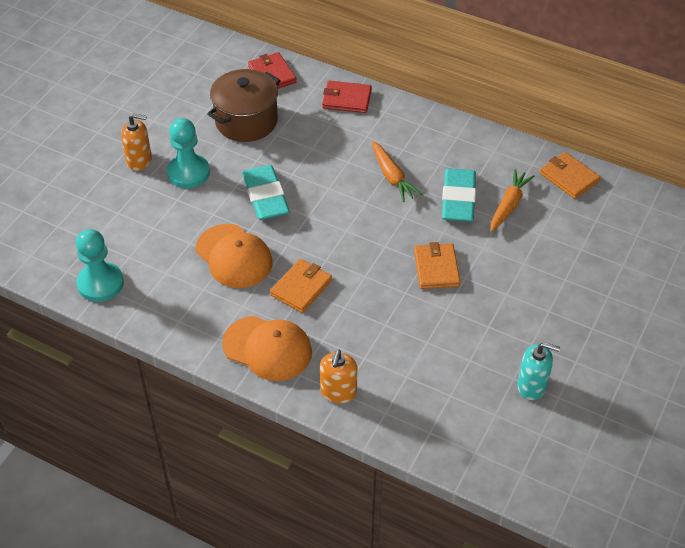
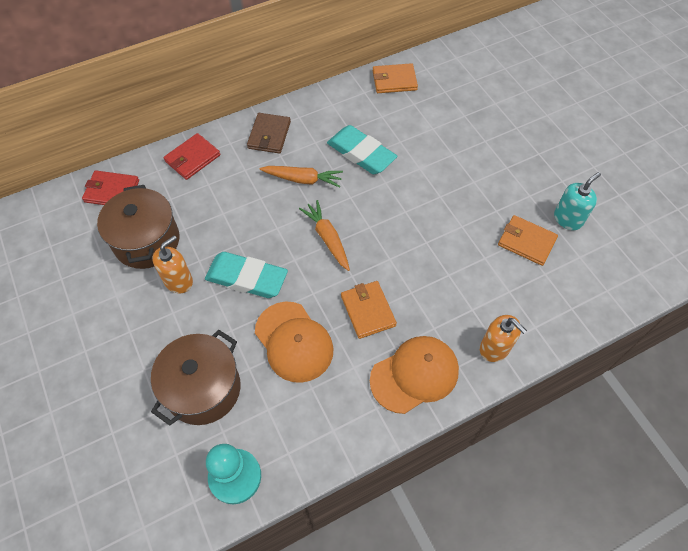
camera: 55 degrees left, 10 degrees up
orange soap dispenser [121,113,152,171] -> orange soap dispenser moved to [152,235,193,293]
turquoise pawn [167,118,210,188] -> none
orange cap [196,224,273,288] -> orange cap turned 60 degrees clockwise [255,302,334,383]
orange wallet [414,242,461,289] -> orange wallet moved to [498,215,558,266]
orange carrot [491,169,535,232] -> orange carrot moved to [299,200,350,271]
none -> brown pot [151,330,241,426]
none -> brown wallet [247,113,291,154]

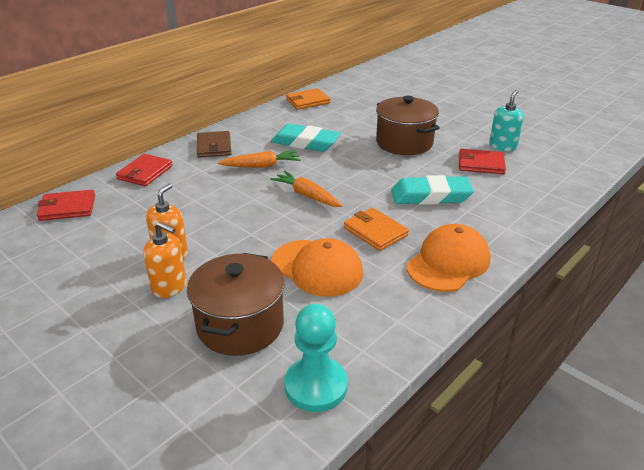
camera: 20 degrees left, 25 degrees down
brown pot [97,185,179,269] -> brown pot moved to [376,96,440,155]
turquoise eraser [205,252,288,298] -> turquoise eraser moved to [391,175,474,205]
orange soap dispenser [480,315,527,362] -> orange soap dispenser moved to [143,222,186,298]
orange wallet [498,215,558,266] -> red wallet [459,149,506,174]

